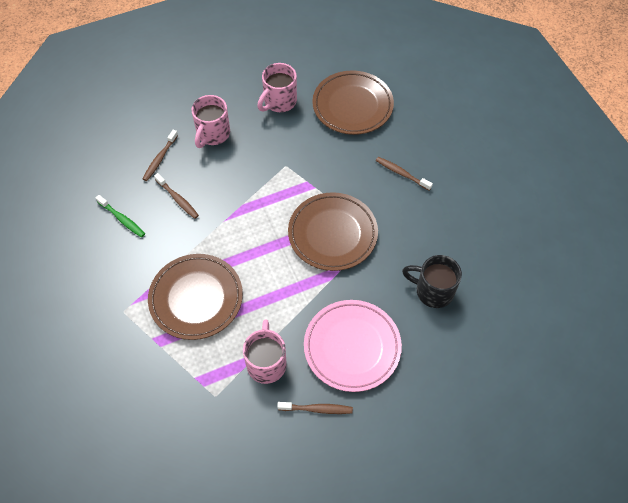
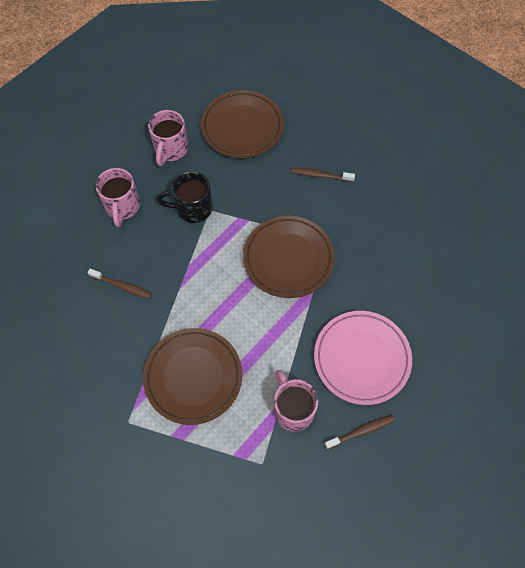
camera: 25 degrees left, 5 degrees up
green toothbrush [96,195,145,237] -> none
brown toothbrush [143,130,178,181] -> none
black mug [402,255,462,308] -> black mug moved to [157,171,212,223]

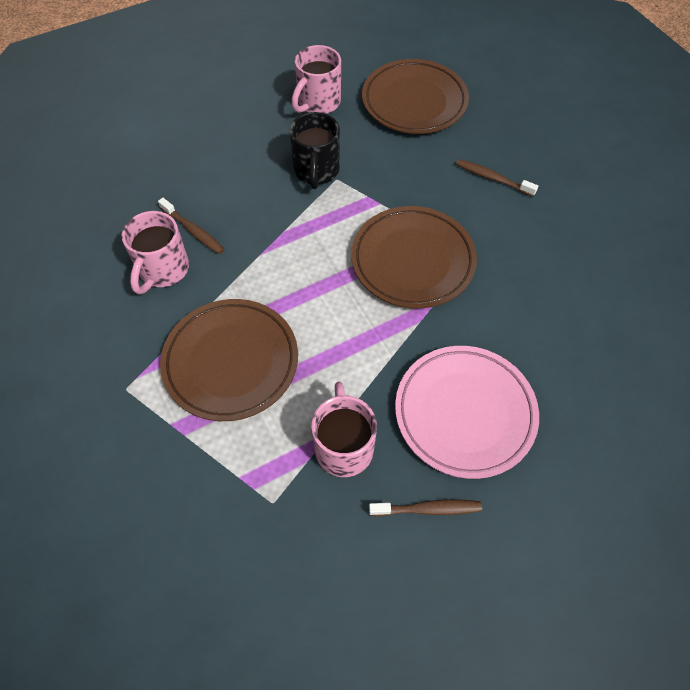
camera: 20 degrees right, 5 degrees down
pink mug [95,168,140,227] -> pink mug moved to [122,211,189,294]
black mug [157,171,212,223] -> black mug turned 105 degrees counterclockwise [290,112,340,189]

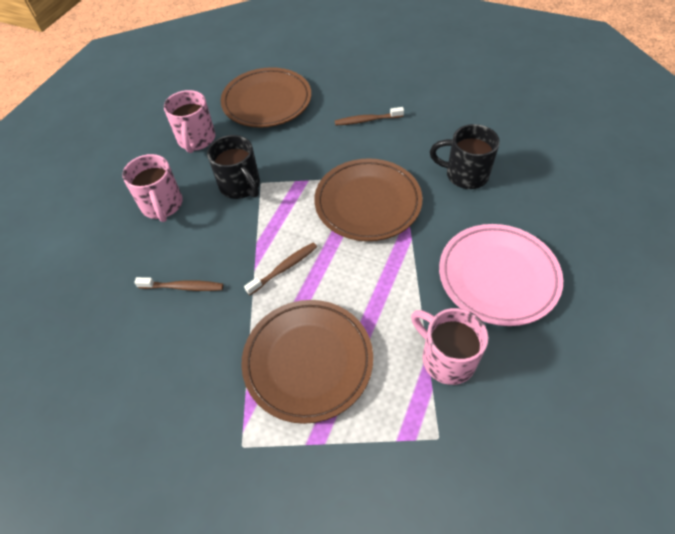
camera: 35 degrees left, 5 degrees down
pink mug [122,211,189,294] -> pink mug moved to [122,154,183,222]
brown toothbrush [369,500,482,516] -> brown toothbrush moved to [244,243,317,295]
none -> black mug [430,124,500,189]

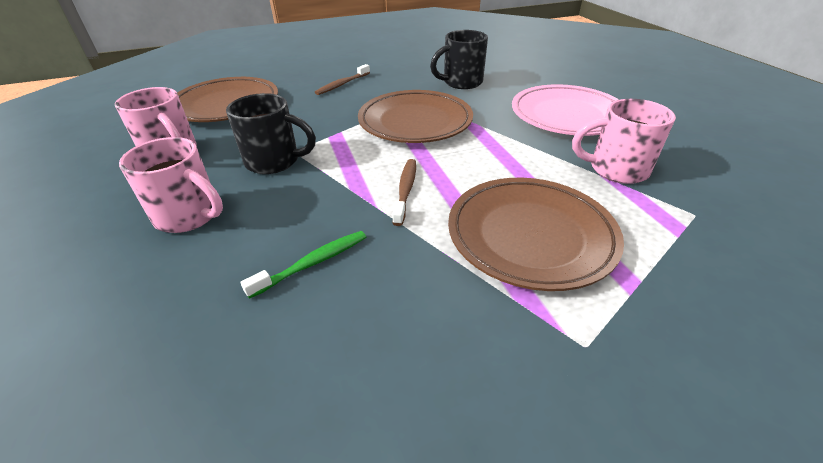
camera: 45 degrees left, 15 degrees down
brown toothbrush [134,277,223,291] -> green toothbrush [240,231,366,299]

